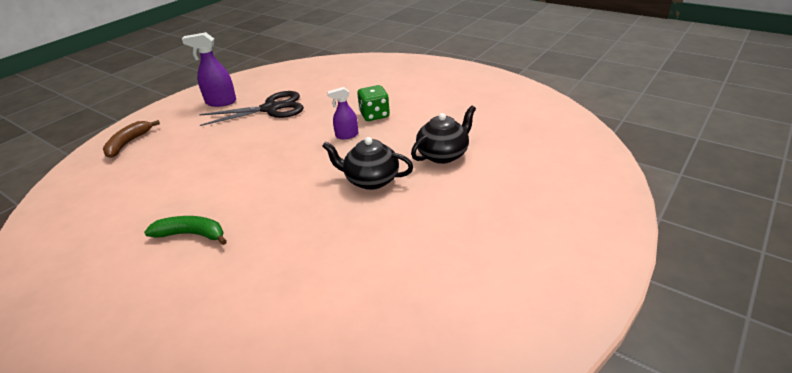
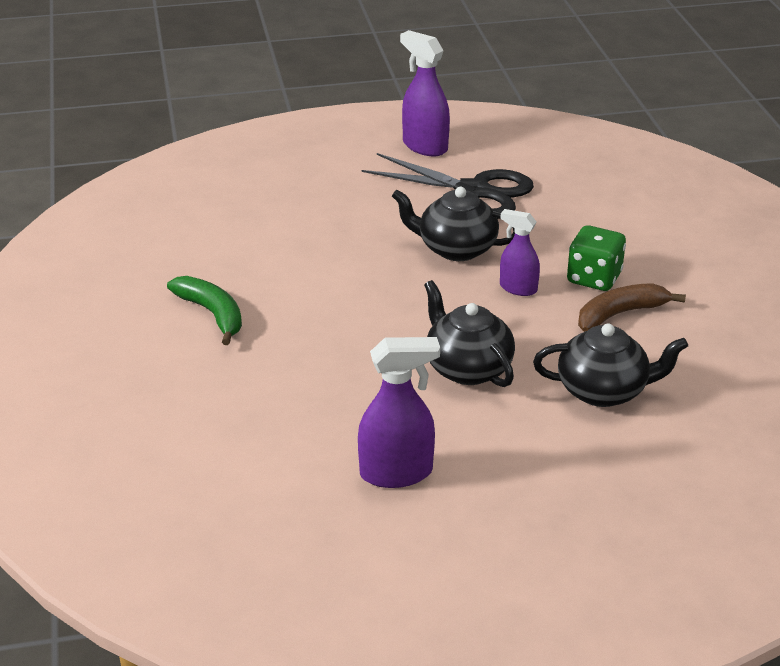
camera: 40 degrees right, 0 degrees up
brown banana [103,120,160,158] -> brown banana moved to [578,283,686,332]
none -> purple spray bottle [358,337,440,488]
none -> black teapot [392,187,515,261]

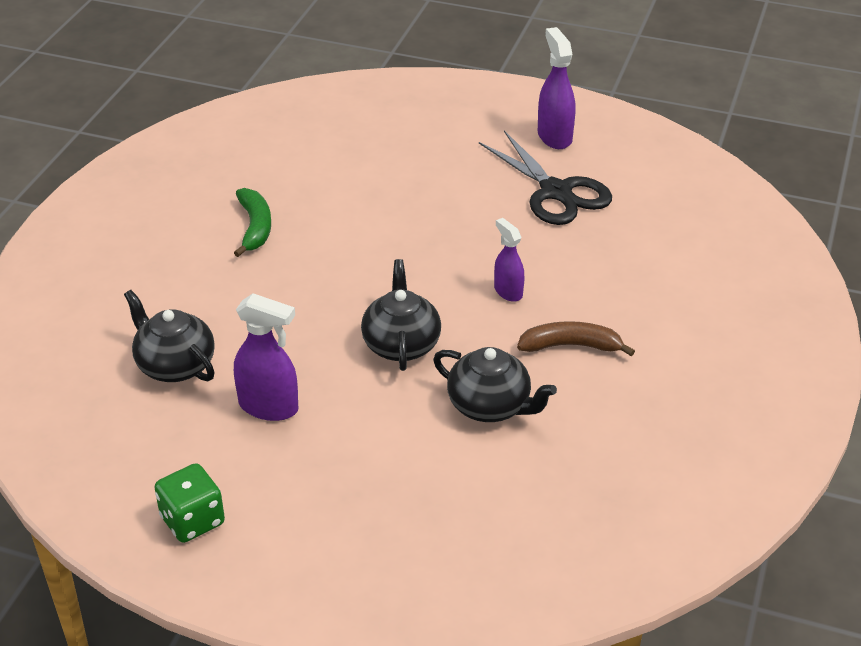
camera: 30 degrees right, 5 degrees up
black teapot [392,187,515,261] -> black teapot moved to [124,290,215,382]
green dice [567,225,626,291] -> green dice moved to [154,463,225,543]

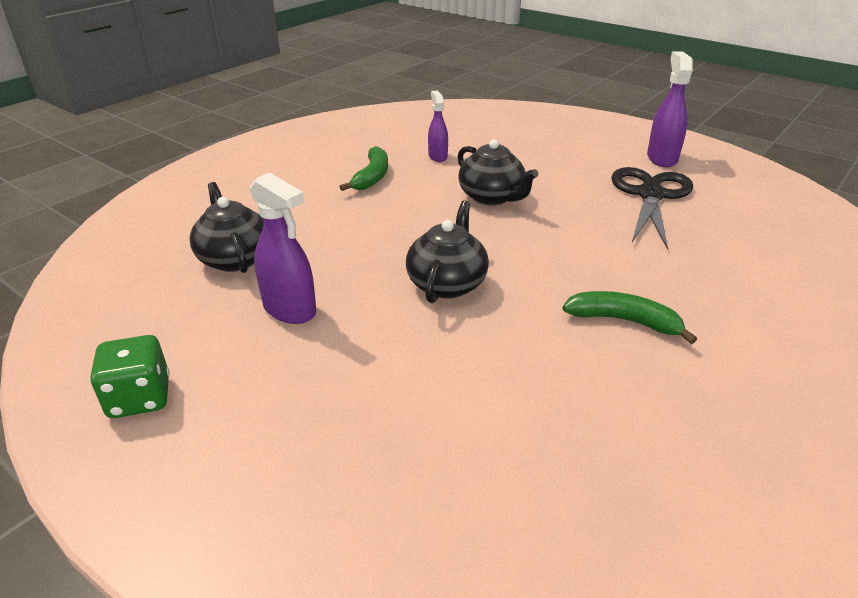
camera: 20 degrees right, 5 degrees down
black teapot [433,347,557,422] -> black teapot moved to [458,139,538,206]
black scissors [479,130,612,225] -> black scissors turned 150 degrees counterclockwise [611,167,693,250]
purple spray bottle [494,218,524,302] -> purple spray bottle moved to [428,91,448,162]
brown banana [517,321,635,356] -> green banana [562,291,697,344]

